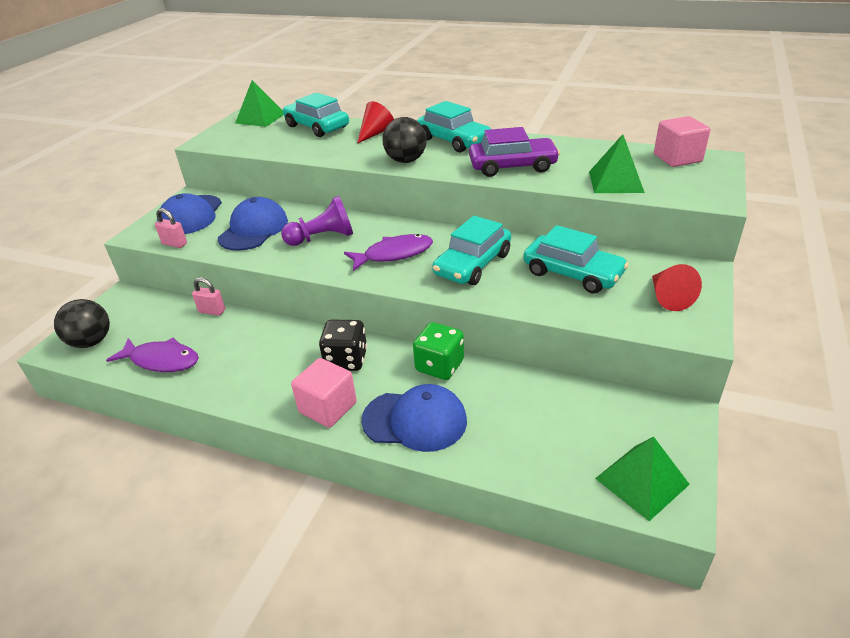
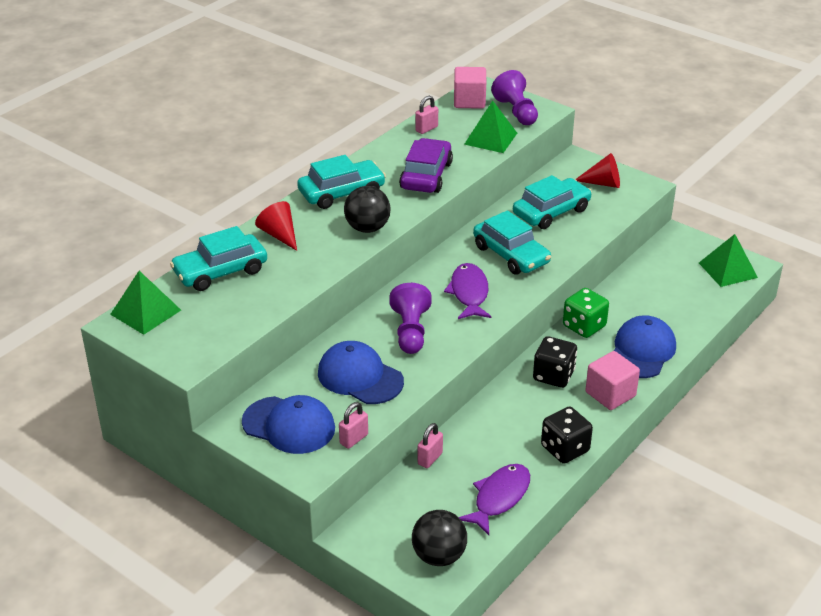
camera: 75 degrees left, 0 degrees up
none -> pink padlock [415,96,438,134]
none -> purple pawn [491,70,538,125]
none -> black dice [541,407,593,464]

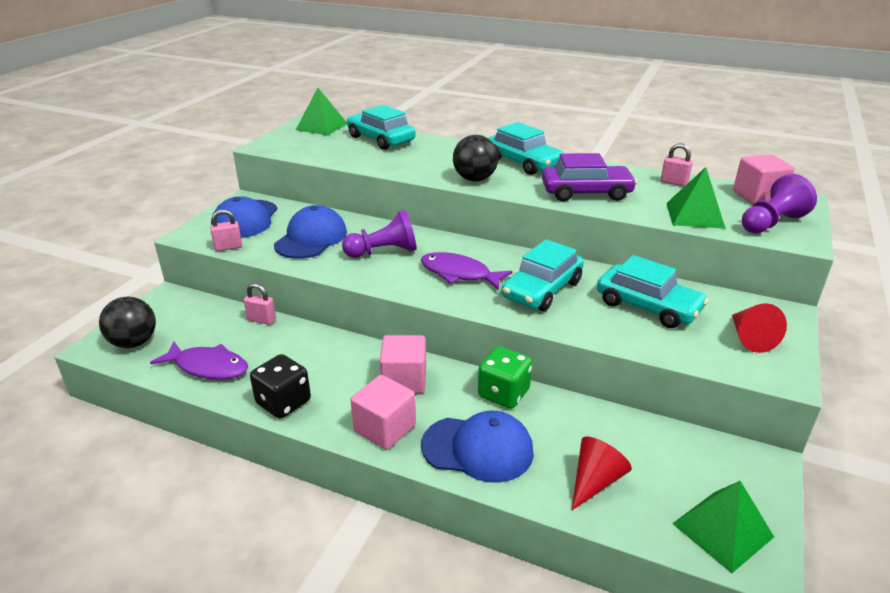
camera: 75 degrees right, 5 degrees down
red cone [255,201,297,251] -> red cone moved to [572,437,632,510]
pink padlock [339,402,368,449] -> pink padlock turned 45 degrees counterclockwise [210,209,242,251]
purple fish [444,263,491,319] -> purple fish turned 135 degrees counterclockwise [421,252,512,290]
black dice [533,336,577,388] -> pink cube [380,335,426,393]

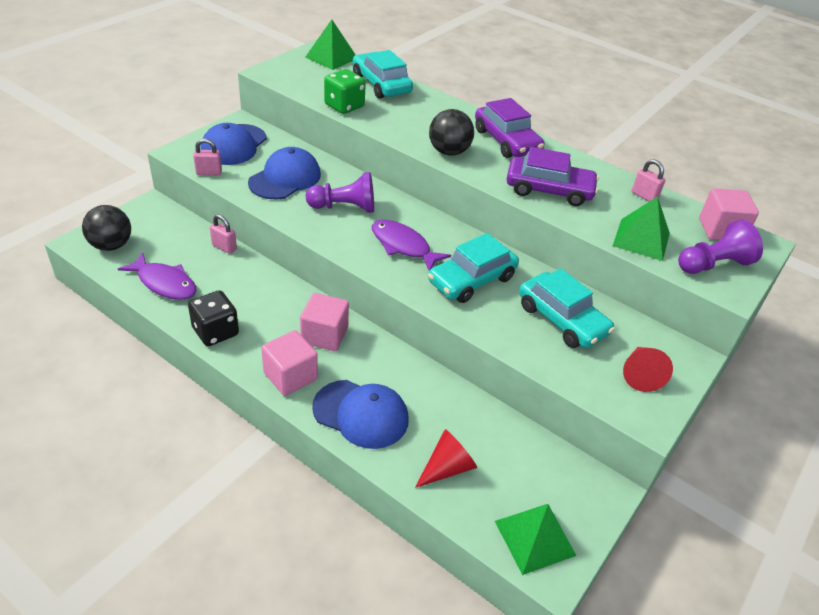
camera: 10 degrees right, 10 degrees up
green dice [478,346,532,409] -> green dice moved to [324,69,366,114]
turquoise car [488,122,564,175] -> purple car [475,98,544,158]

